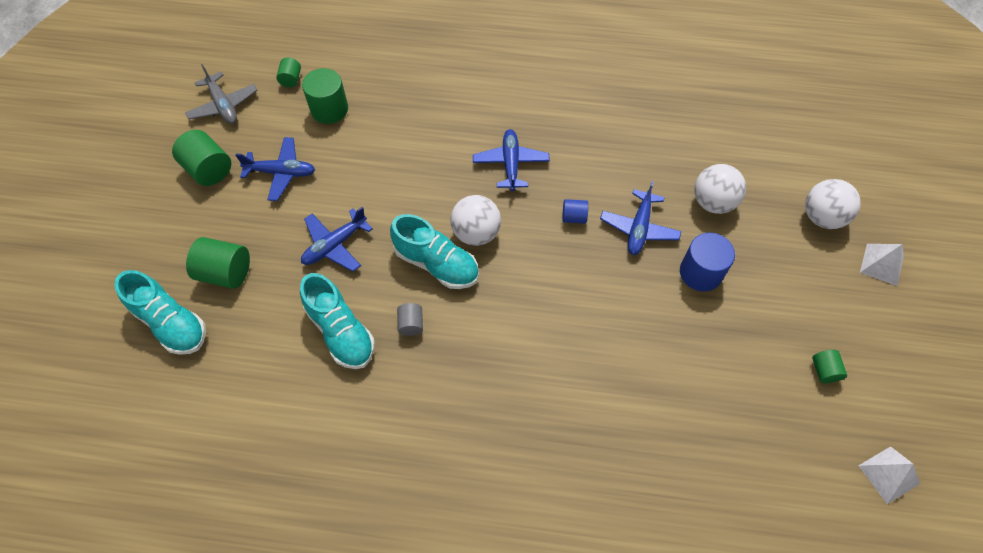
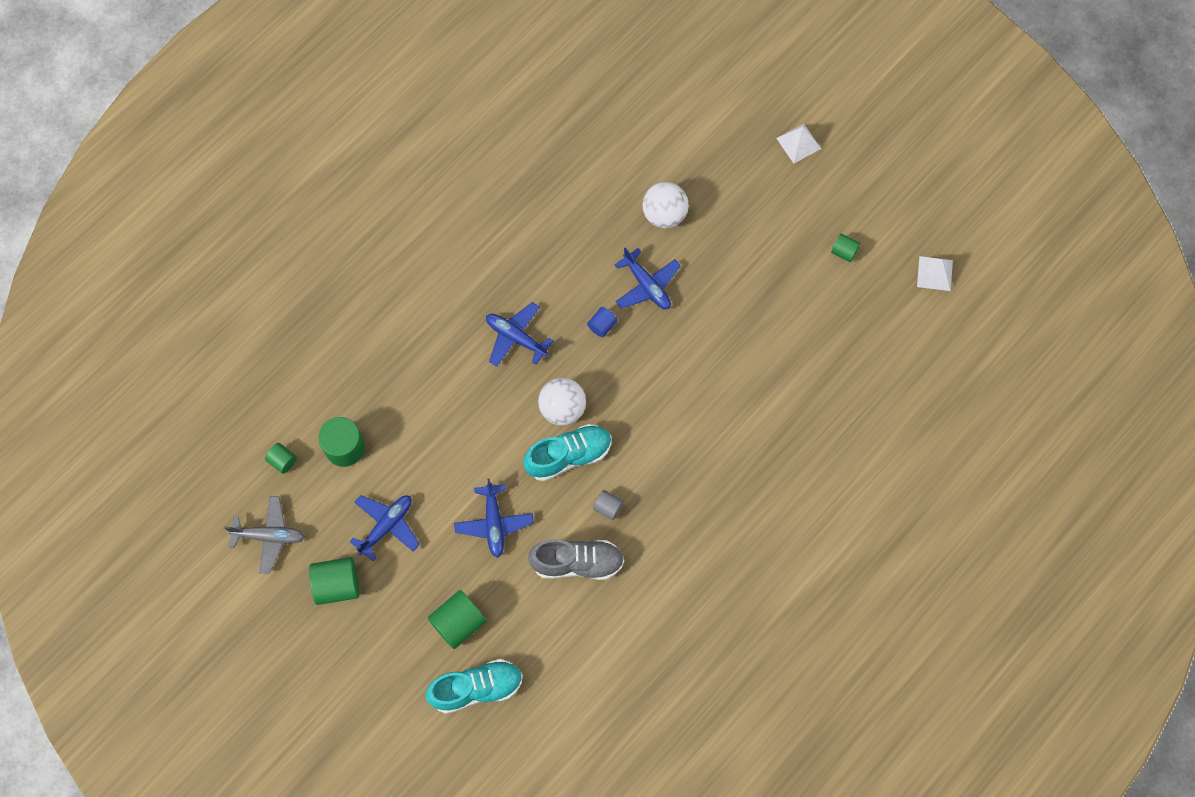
camera: 55 degrees left, 10 degrees up
turquoise shoe [300,273,375,369] -> grey shoe [528,539,624,580]
blue cylinder [680,233,735,292] -> none
white ball [805,179,861,229] -> none

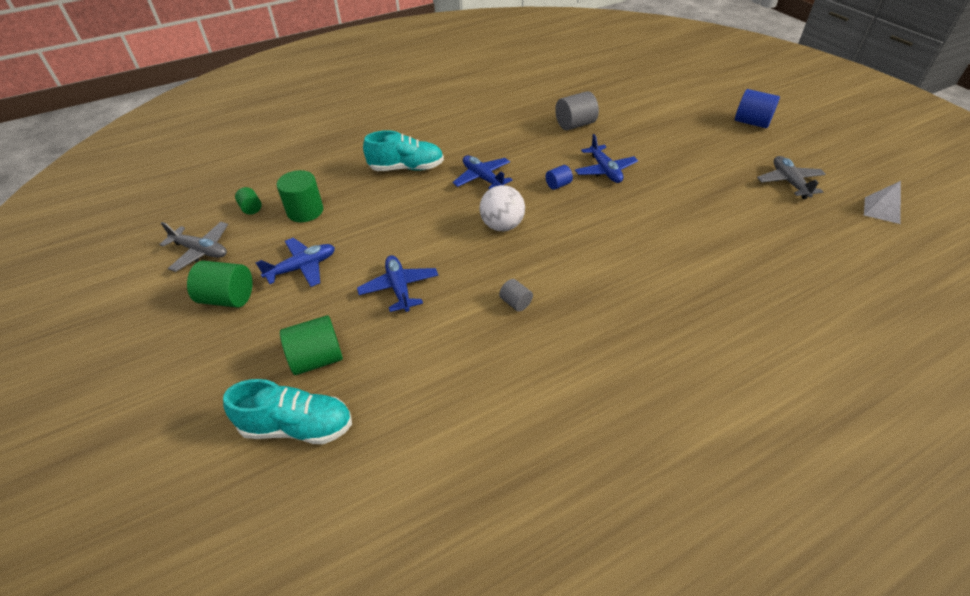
camera: 20 degrees right, 25 degrees down
blue plane [454,479,534,558] -> blue plane turned 150 degrees clockwise [357,255,438,312]
turquoise shoe [523,424,612,481] -> turquoise shoe moved to [363,130,444,171]
grey shoe [528,539,624,580] -> none
white ball [643,182,688,228] -> none
white pyramid [776,123,821,164] -> blue cylinder [735,89,780,128]
green cylinder [831,234,860,262] -> grey plane [757,156,826,199]
none -> grey cylinder [555,91,599,130]

